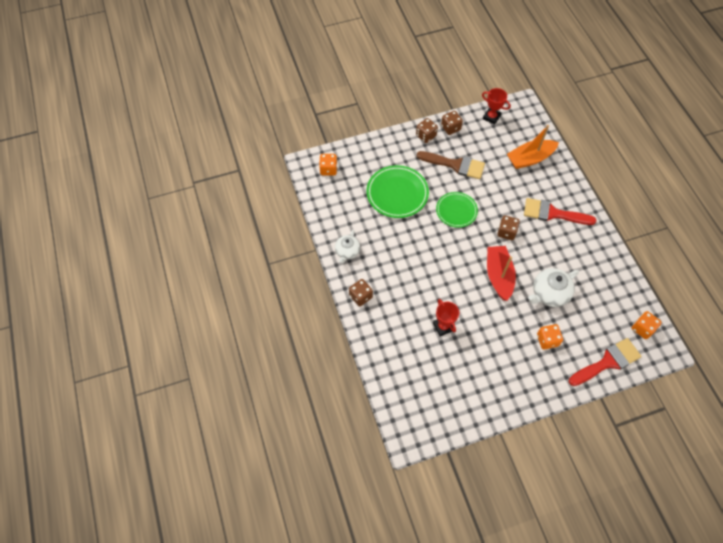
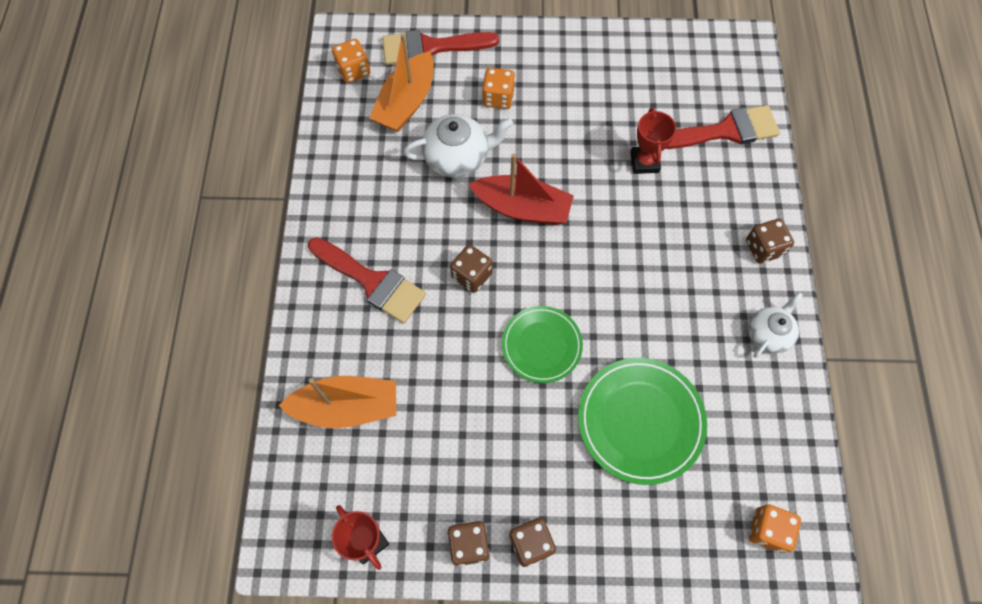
camera: 160 degrees left, 5 degrees up
brown brush [417,151,485,179] -> none
red boat [487,246,516,301] -> red boat turned 90 degrees counterclockwise [469,153,574,225]
none -> orange boat [369,33,434,132]
none -> red brush [665,105,780,149]

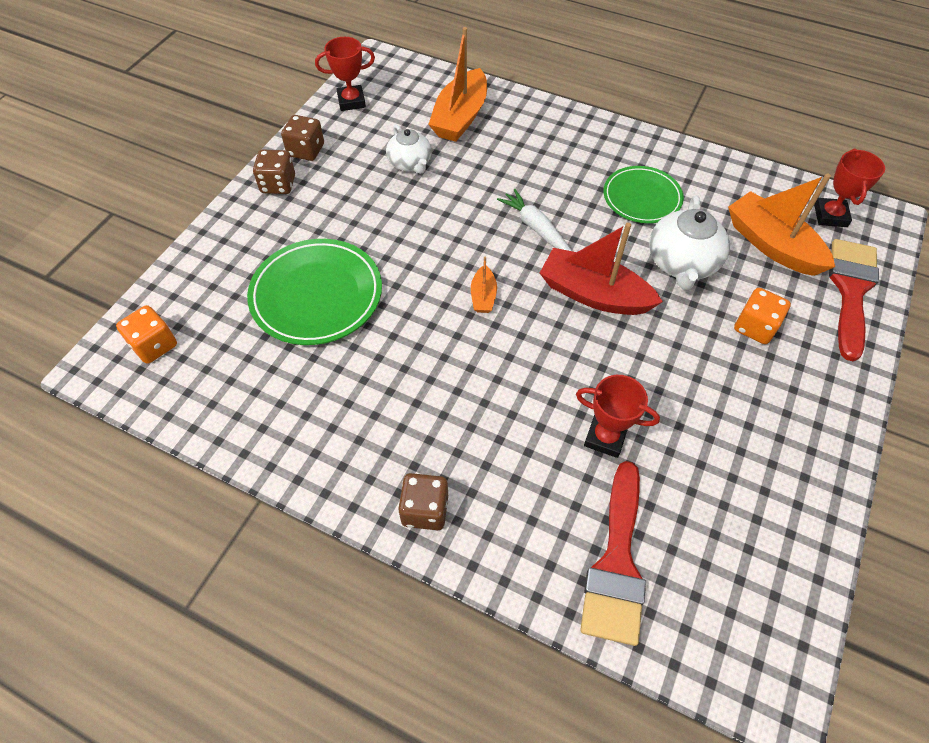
camera: 115 degrees right, 10 degrees down
red brush [308,237,426,324] -> none
orange dice [332,39,370,83] -> red trophy [814,149,885,227]
brown dice [450,244,493,293] -> white carrot [497,189,572,251]
red boat [469,153,574,225] -> red boat turned 75 degrees clockwise [540,223,663,315]
green plate [502,306,583,383] -> green plate moved to [603,166,684,223]
white teapot [749,292,803,358] -> white teapot moved to [386,124,432,174]
none -> orange boat [471,257,497,313]

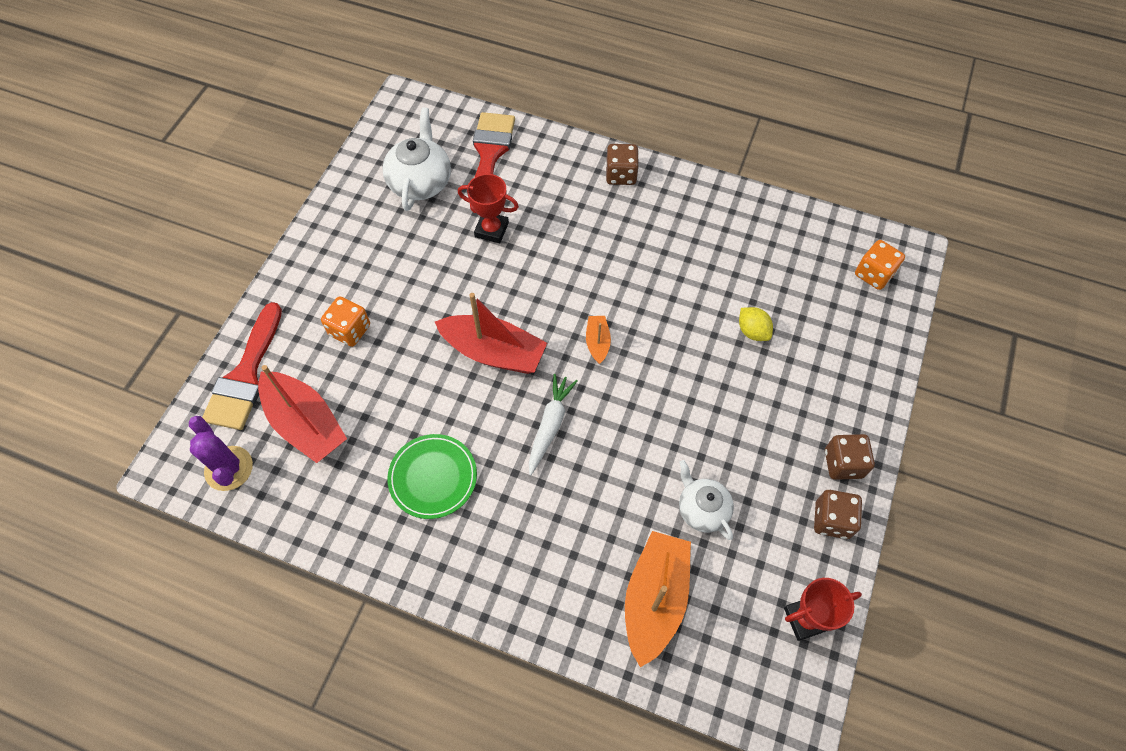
camera: 175 degrees right, 5 degrees up
green plate [247,239,382,345] -> yellow lemon [739,307,773,341]
white carrot [497,189,572,251] -> white carrot turned 120 degrees counterclockwise [529,374,577,476]
white teapot [649,195,730,290] -> white teapot moved to [382,107,451,211]
orange boat [728,174,835,276] -> red boat [258,365,347,463]
red trophy [814,149,885,227] -> purple cactus [189,416,253,491]

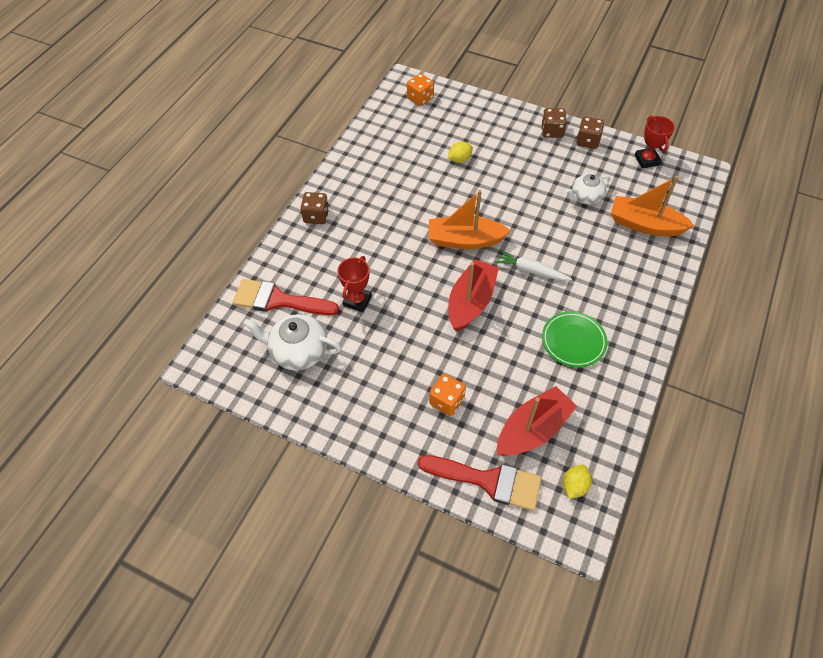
camera: 85 degrees left, 5 degrees down
purple cactus [189,416,253,491] -> yellow lemon [563,465,592,499]
orange boat [586,316,611,364] -> orange boat [429,190,511,249], size x2.08

